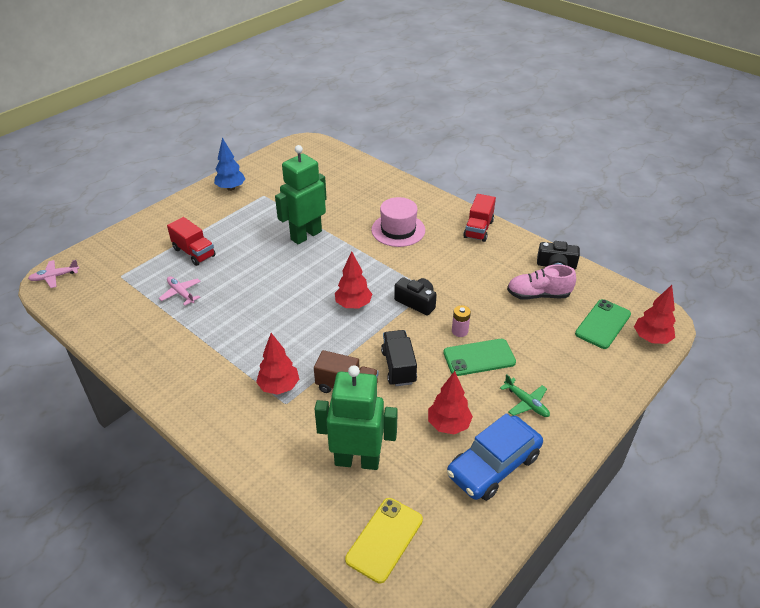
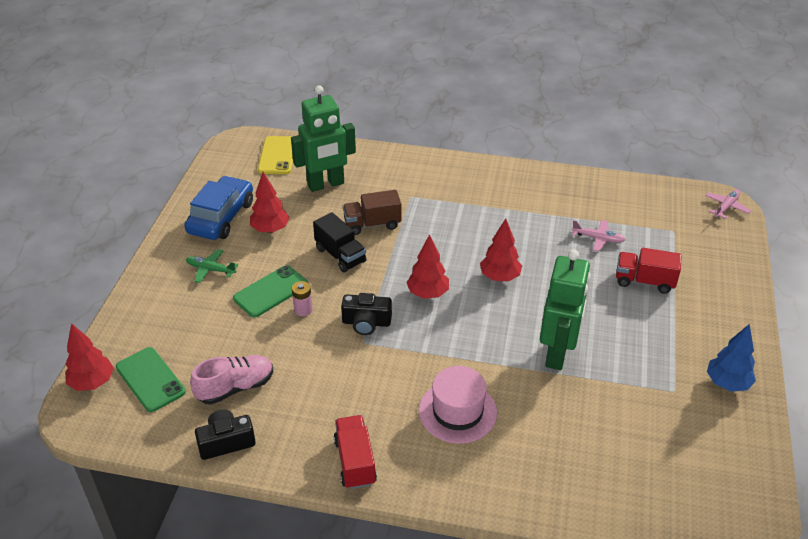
camera: 150 degrees right, 0 degrees up
red tree [256,333,299,395] -> red tree moved to [480,218,522,282]
green phone [575,299,631,349] -> green phone turned 45 degrees counterclockwise [116,347,186,412]

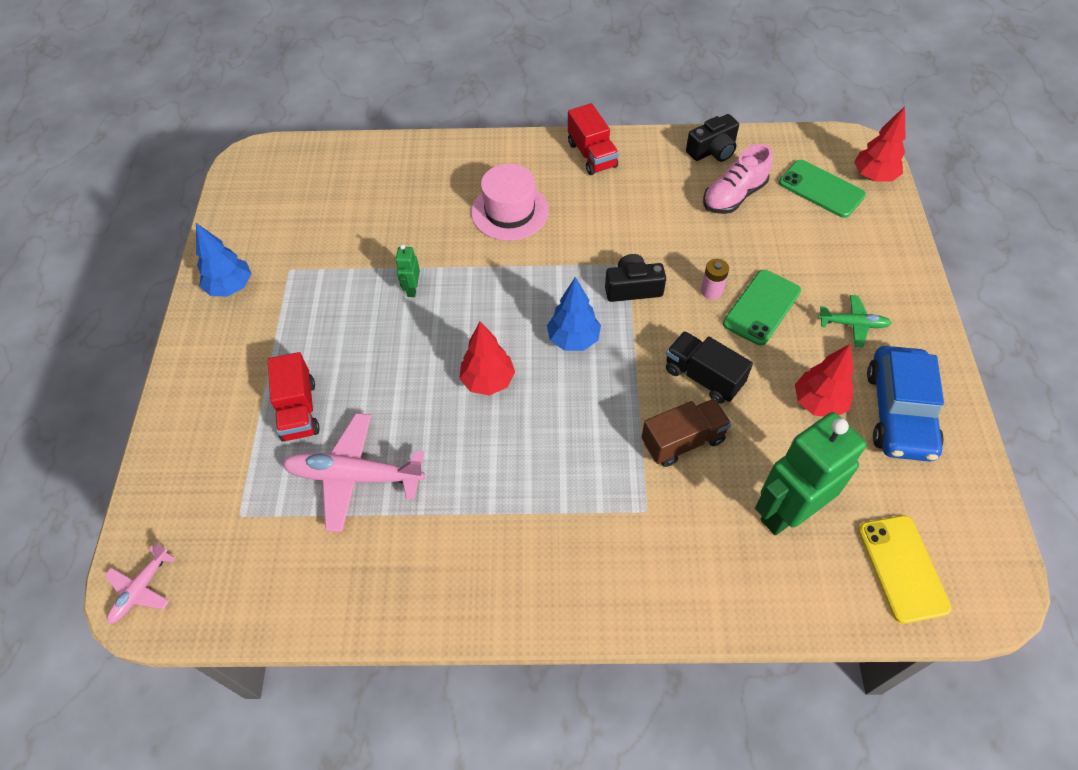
camera: 170 degrees right, 15 degrees up
red tree [407,234,449,299] -> blue tree [547,277,601,351]
green robot [540,249,591,370] -> green robot [395,245,420,297], size x0.42
pink plane [572,220,626,251] -> pink plane [282,413,425,532], size x1.82
red truck [616,248,682,294] -> red truck turned 75 degrees clockwise [268,352,320,442]

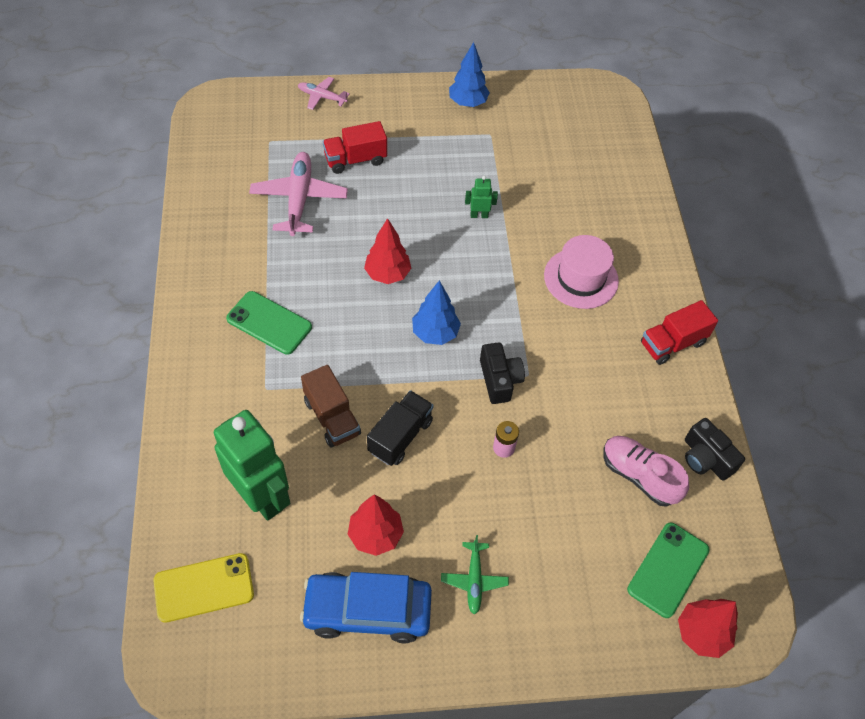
camera: 80 degrees right, 0 degrees up
pink plane [105,543,175,624] -> pink plane moved to [298,77,350,110]
green phone [723,270,801,346] -> green phone moved to [226,291,312,355]

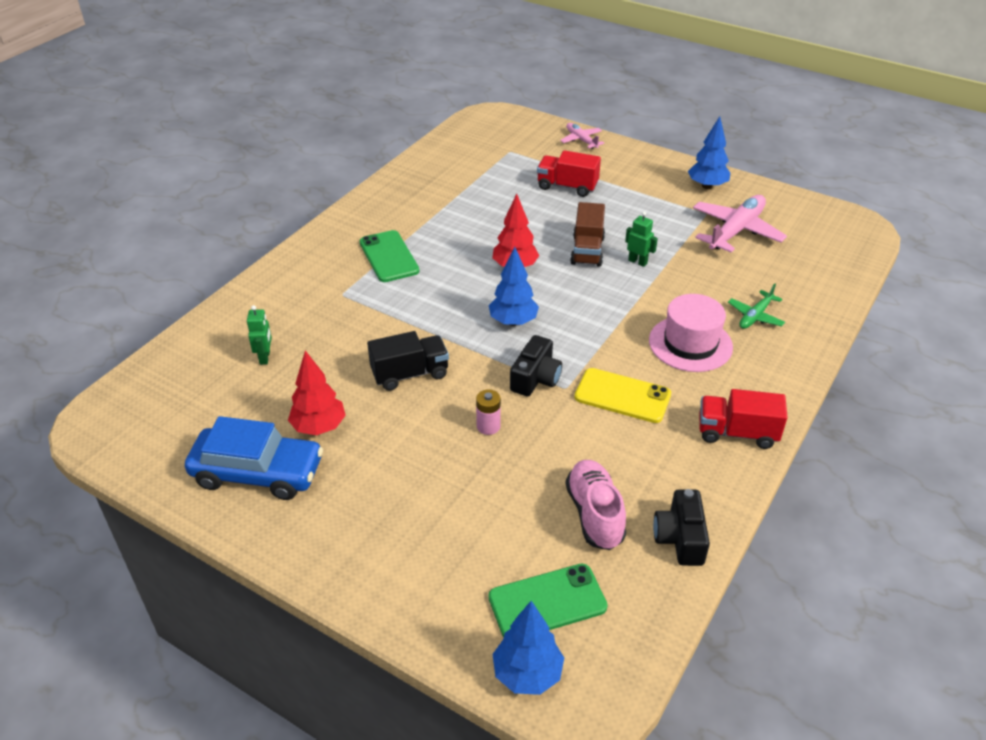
camera: 40 degrees right, 15 degrees down
yellow phone [153,553,254,623] -> yellow phone moved to [574,368,671,423]
green robot [214,410,290,521] -> green robot [247,305,272,365], size x0.42
pink plane [249,152,348,236] -> pink plane moved to [693,195,787,252]
blue car [300,572,432,643] -> blue car turned 150 degrees clockwise [185,416,323,500]
brown truck [301,365,361,447] -> brown truck moved to [570,202,605,267]
green plane [441,535,509,614] -> green plane moved to [728,284,785,329]
red tree [678,599,738,658] -> blue tree [492,601,564,695]

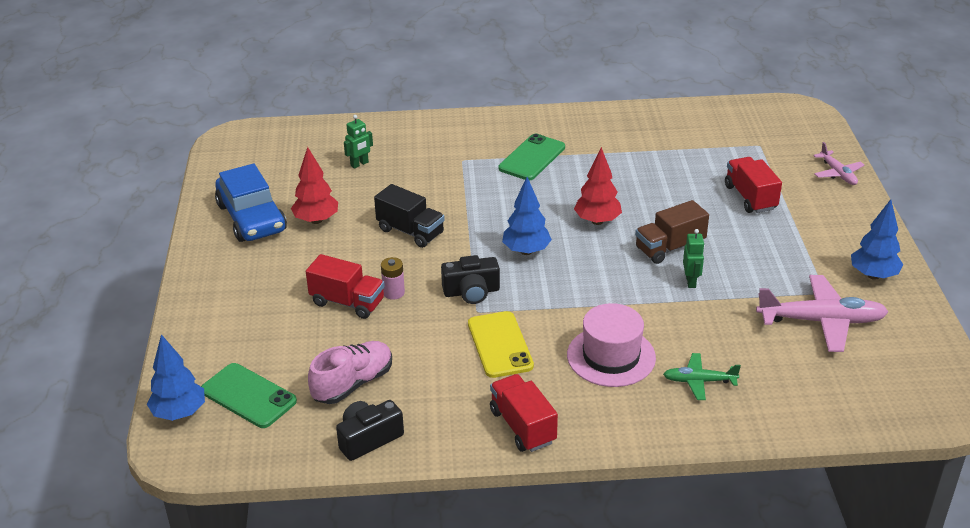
camera: 55 degrees right, 5 degrees down
pink plane [560,123,604,149] -> pink plane turned 135 degrees clockwise [813,142,865,185]
none -> red truck [306,254,385,319]

